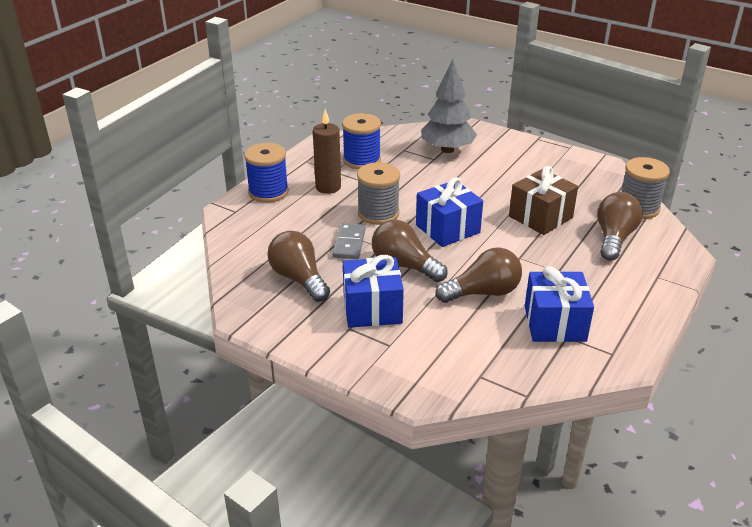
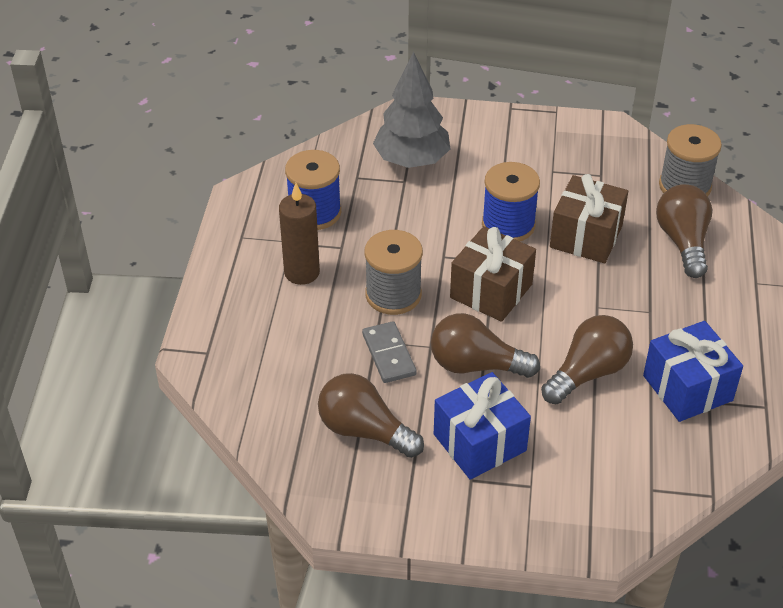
camera: 25 degrees left, 10 degrees up
blue spool [244,143,289,203] -> blue spool moved to [482,162,540,241]
blue gift [416,177,483,247] -> brown gift [450,226,536,322]

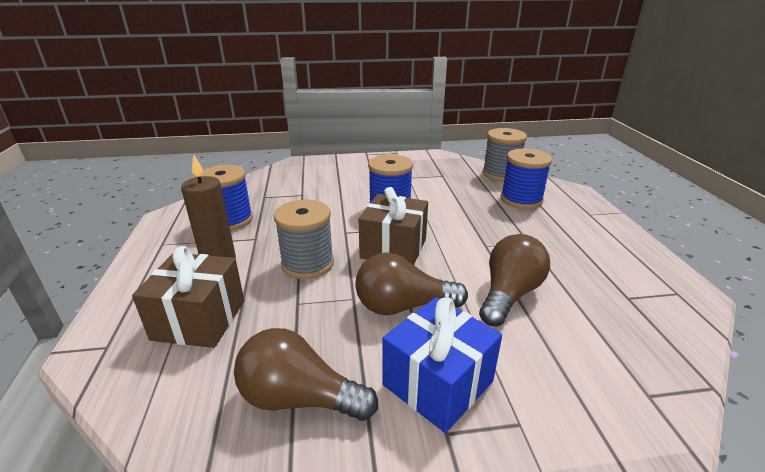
camera: 15 degrees left, 15 degrees down
grey domino [362,321,417,383] -> none
grey tree [373,52,450,168] -> none
brown gift [550,174,628,263] -> brown gift moved to [132,246,244,348]
blue gift [643,321,743,422] -> none
brown light bulb [656,184,712,278] -> blue spool [501,148,552,209]

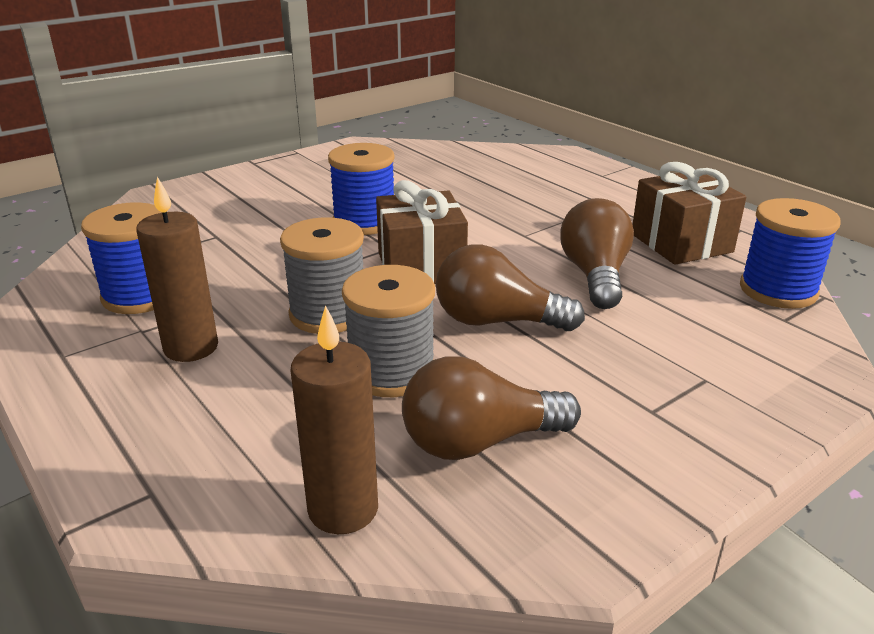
camera: 30 degrees left, 0 degrees up
brown gift [132,246,244,348] -> brown gift moved to [632,162,747,265]
brown light bulb [355,252,468,315] -> brown light bulb turned 45 degrees clockwise [436,244,585,331]
blue gift [383,297,502,433] -> none
grey spool [483,128,527,181] -> grey spool moved to [342,265,435,397]
blue spool [501,148,552,209] -> blue spool moved to [740,198,841,309]
none -> brown candle [290,305,378,534]

